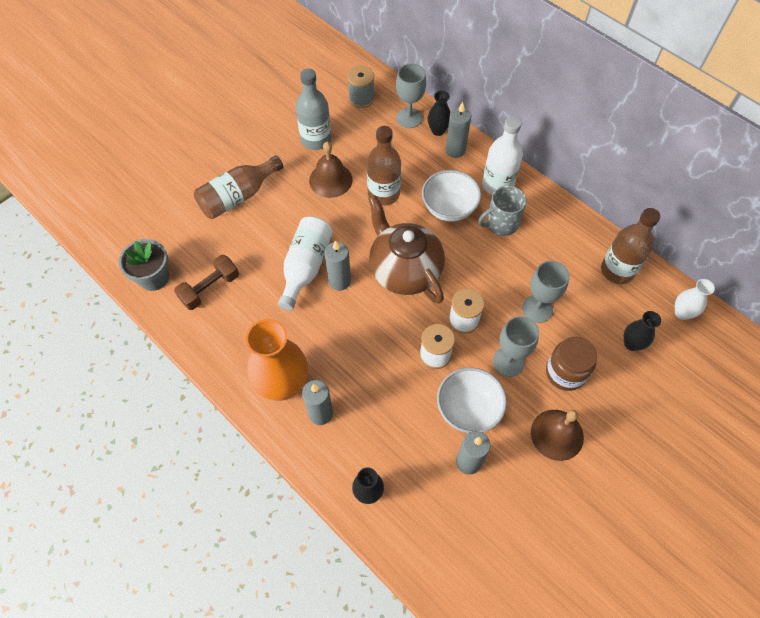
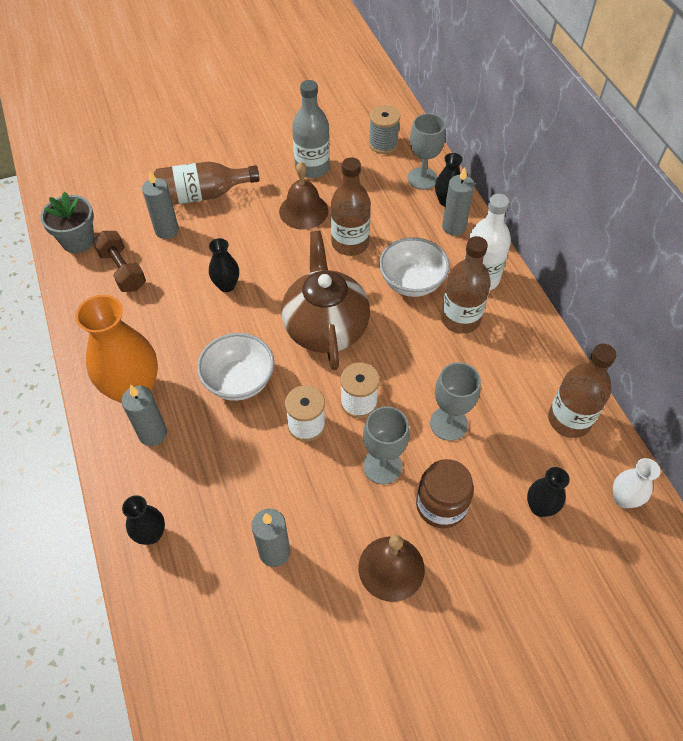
camera: 25 degrees right, 5 degrees down
brown dumbbell [174,255,239,310] -> brown dumbbell turned 75 degrees clockwise [93,231,146,292]
white bottle [278,216,333,311] -> black vase [209,238,239,292]
grey candle [325,241,351,291] -> grey candle moved to [142,171,179,239]
white bowl [437,367,507,433] -> white bowl moved to [197,333,274,401]
grey mug [478,185,527,236] -> brown bottle [441,236,491,334]

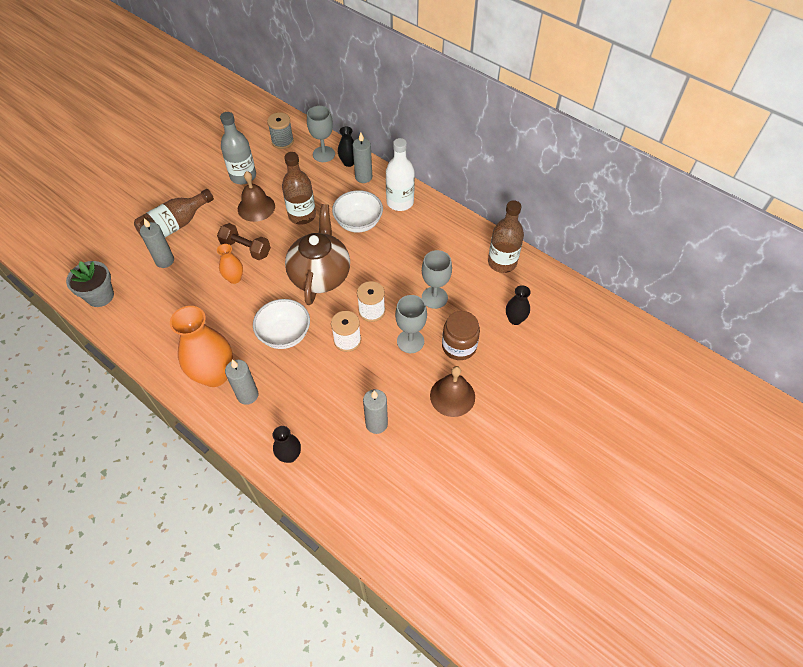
camera: 30 degrees left, 0 degrees up
brown dumbbell [93,231,146,292] -> brown dumbbell moved to [217,223,271,260]
black vase [209,238,239,292] -> orange vase [217,244,243,284]
brown teapot [281,231,370,370] -> brown teapot turned 45 degrees clockwise [285,204,350,305]
brown bottle [441,236,491,334] -> none
white vase [613,458,660,508] -> none

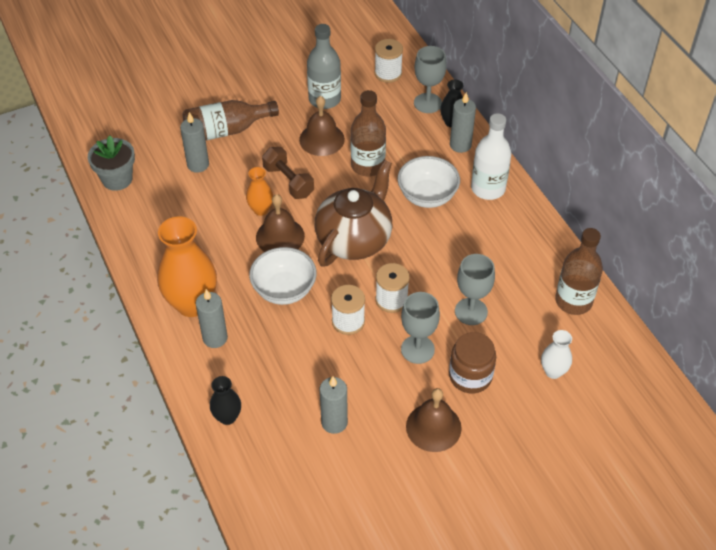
camera: 25 degrees right, 5 degrees down
grey spool [267,113,294,149] -> white spool [374,39,403,83]
black vase [506,285,531,325] -> white vase [541,330,572,379]
none -> brown bell [256,194,305,252]

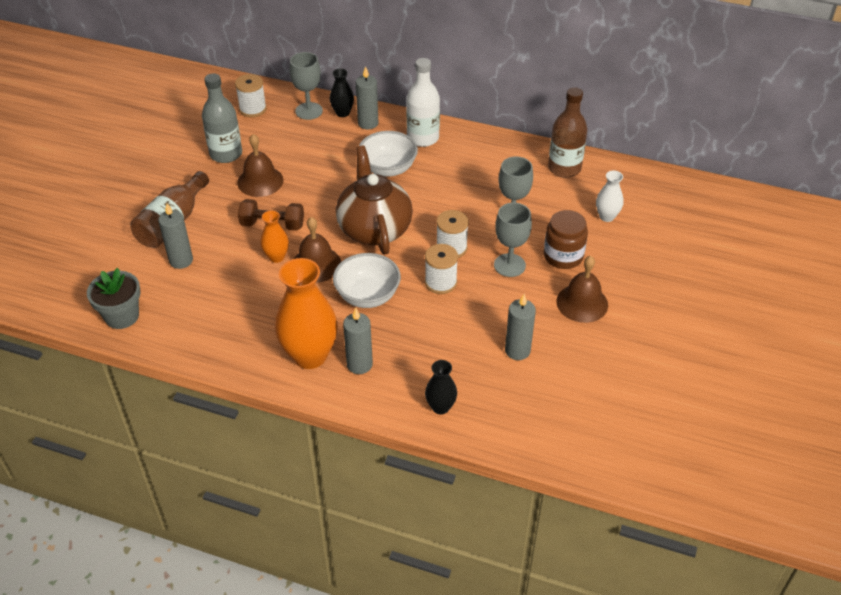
camera: 45 degrees left, 5 degrees down
brown bottle [351,90,386,176] -> none

